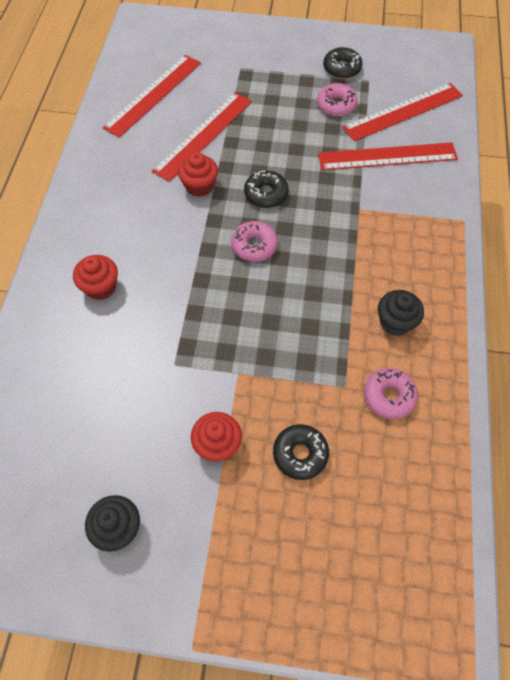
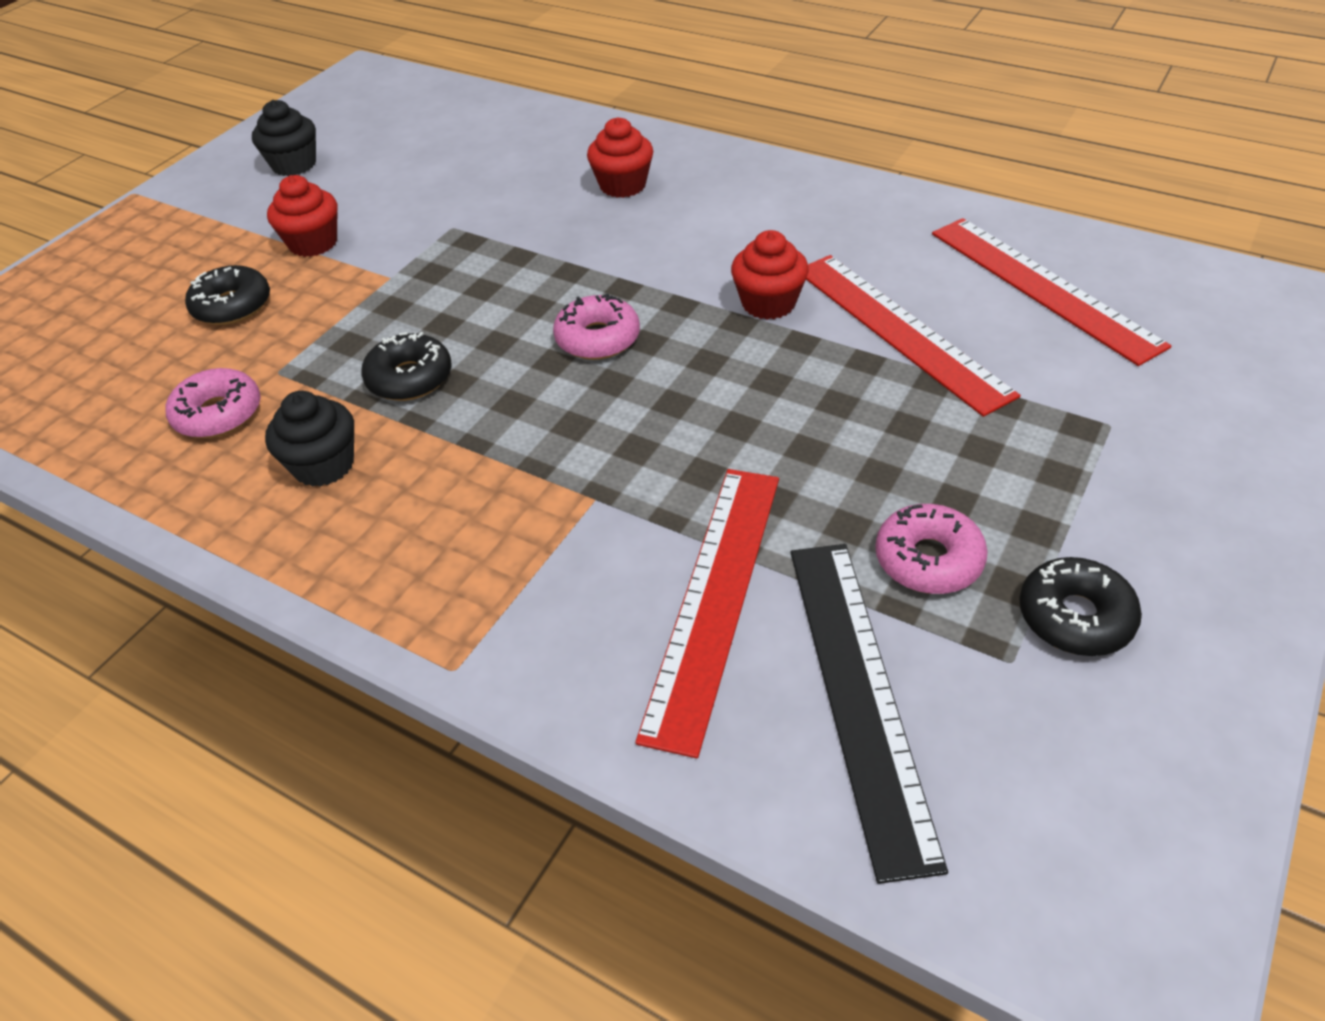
camera: 115 degrees right, 15 degrees down
black donut [244,170,289,208] -> black donut moved to [361,332,452,401]
red ruler [342,83,463,141] -> black ruler [791,544,948,884]

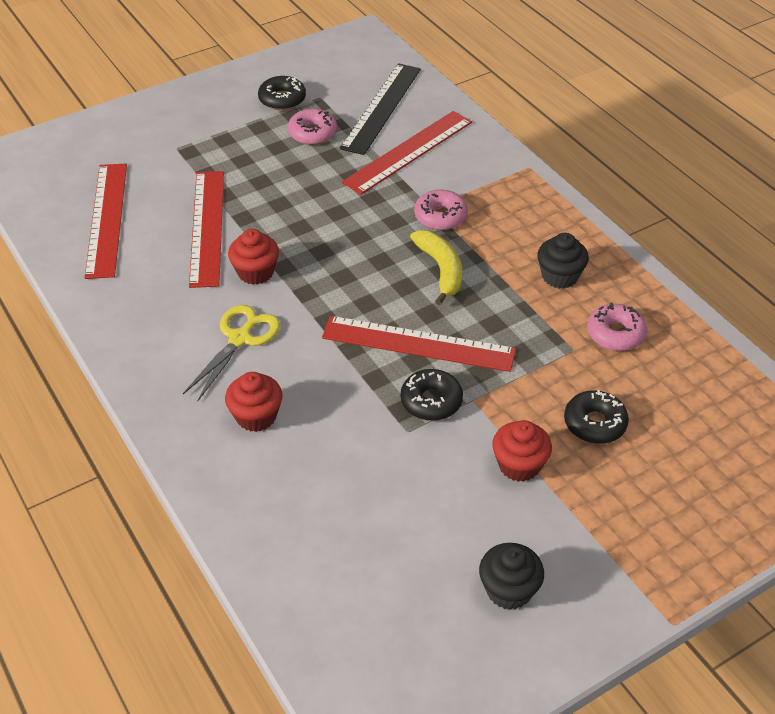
camera: 155 degrees left, 0 degrees up
black donut [361,332,452,401] -> black donut moved to [401,369,463,421]
pink donut [553,293,640,360] -> pink donut moved to [414,190,468,230]
none -> yellow scissors [183,305,280,401]
none -> red ruler [322,316,516,372]
none -> yellow banana [410,230,462,305]

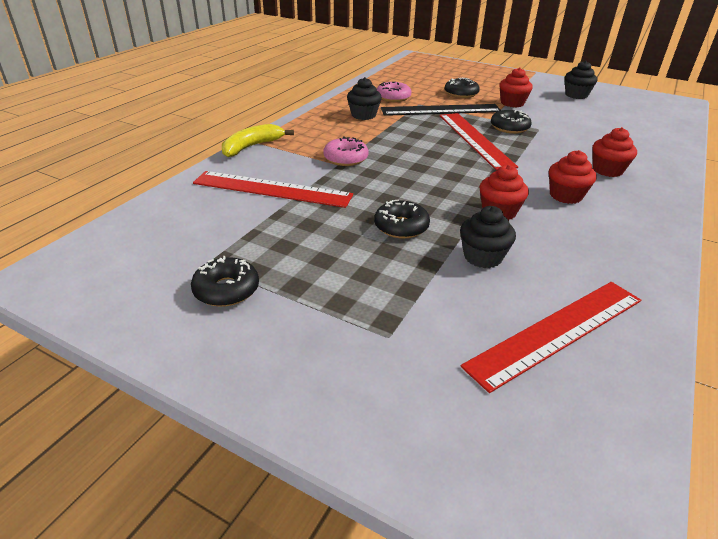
camera: 120 degrees left, 10 degrees down
yellow scissors [183,305,280,401] -> red cupcake [549,150,597,204]
red ruler [189,171,224,288] -> black cupcake [460,206,516,268]
pink donut [288,109,337,145] -> none
black ruler [340,63,421,155] -> black ruler moved to [381,104,501,116]
yellow banana [410,230,462,305] -> yellow banana moved to [222,124,294,157]
none -> black donut [374,200,430,239]

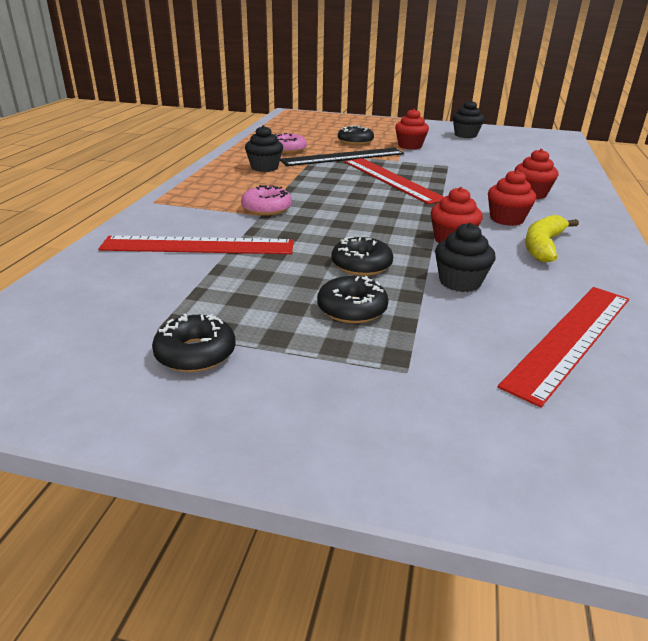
camera: 15 degrees left, 5 degrees down
yellow banana [222,124,294,157] -> yellow banana moved to [525,215,579,263]
black donut [491,110,532,134] -> black donut moved to [317,276,389,323]

